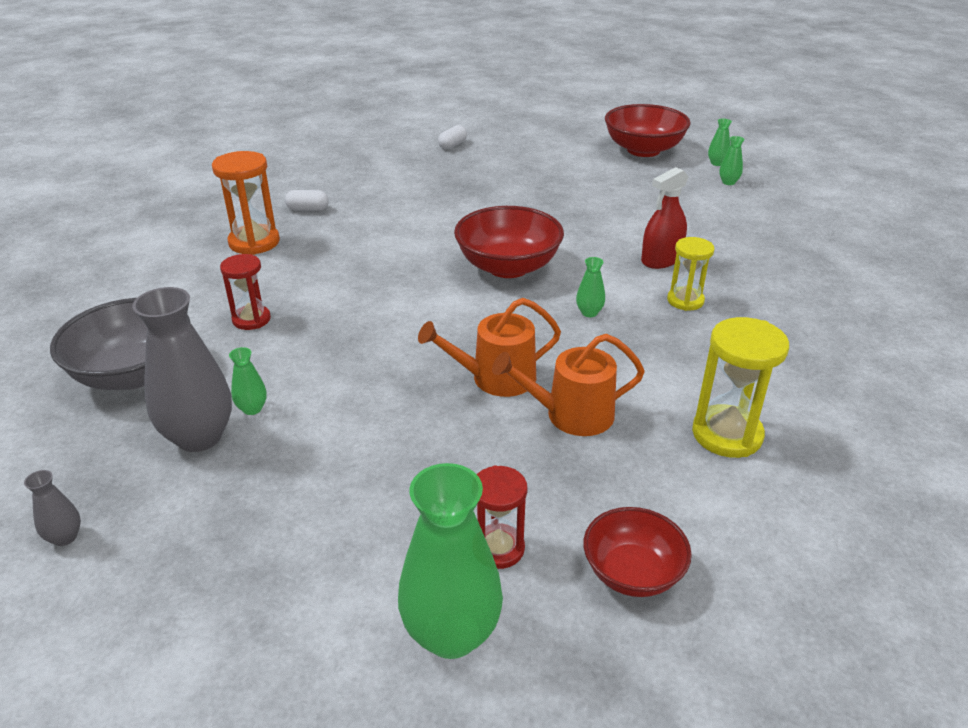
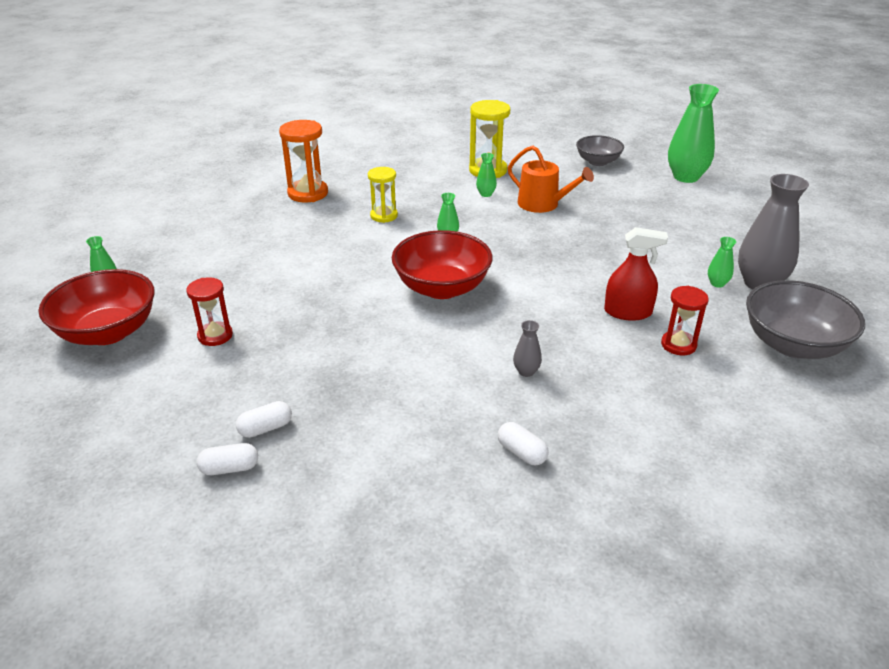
camera: 135 degrees left, 0 degrees up
grey vase [24,470,81,546] -> grey vase moved to [513,320,542,377]
orange hourglass [212,151,280,255] -> orange hourglass moved to [279,120,328,202]
orange watering can [418,298,561,397] -> none
red hourglass [477,465,528,569] -> red hourglass moved to [186,277,233,346]
red bowl [583,507,692,597] -> grey bowl [576,135,624,166]
red spray bottle [641,167,688,269] -> red spray bottle moved to [604,227,668,321]
green vase [719,136,744,185] -> green vase moved to [476,153,497,197]
none -> white capsule [236,401,292,438]

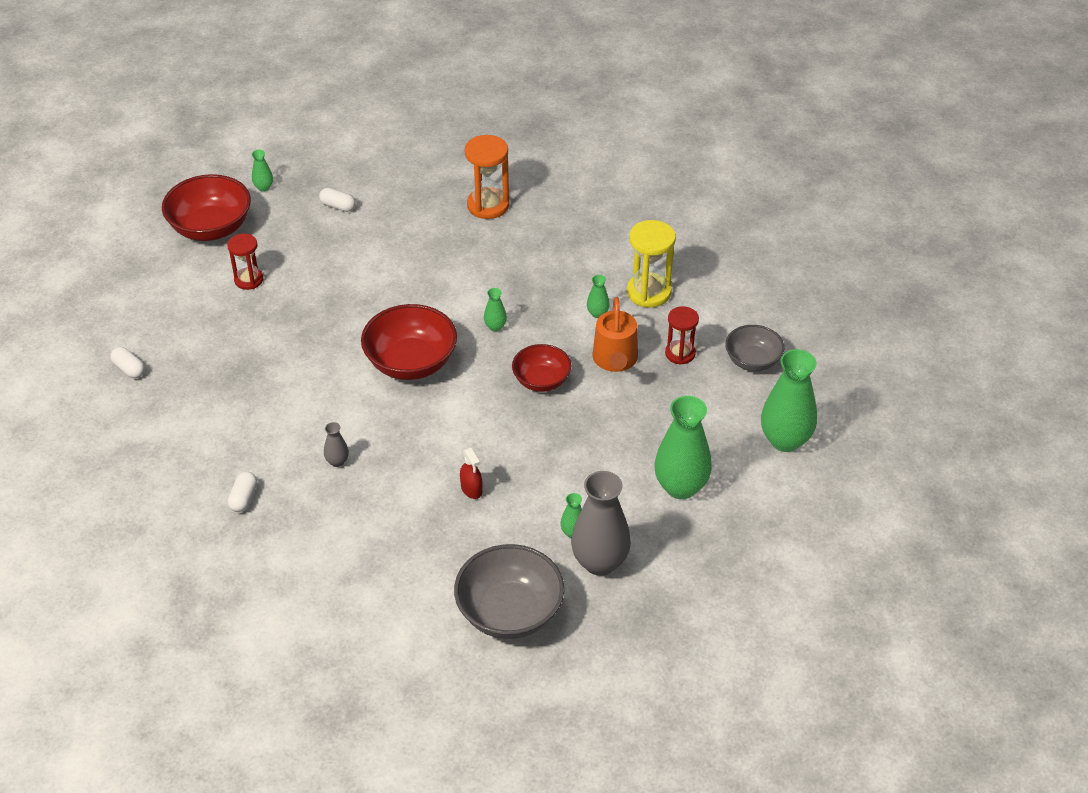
camera: 55 degrees right, 10 degrees up
white capsule [236,401,292,438] -> white capsule moved to [319,188,356,212]
yellow hourglass [368,167,398,223] -> none
red spray bottle [604,227,668,321] -> red spray bottle [460,448,482,499], size x0.63
red hourglass [661,286,709,355] -> red hourglass moved to [665,306,699,365]
none -> red bowl [512,344,572,392]
none -> green vase [654,396,712,499]

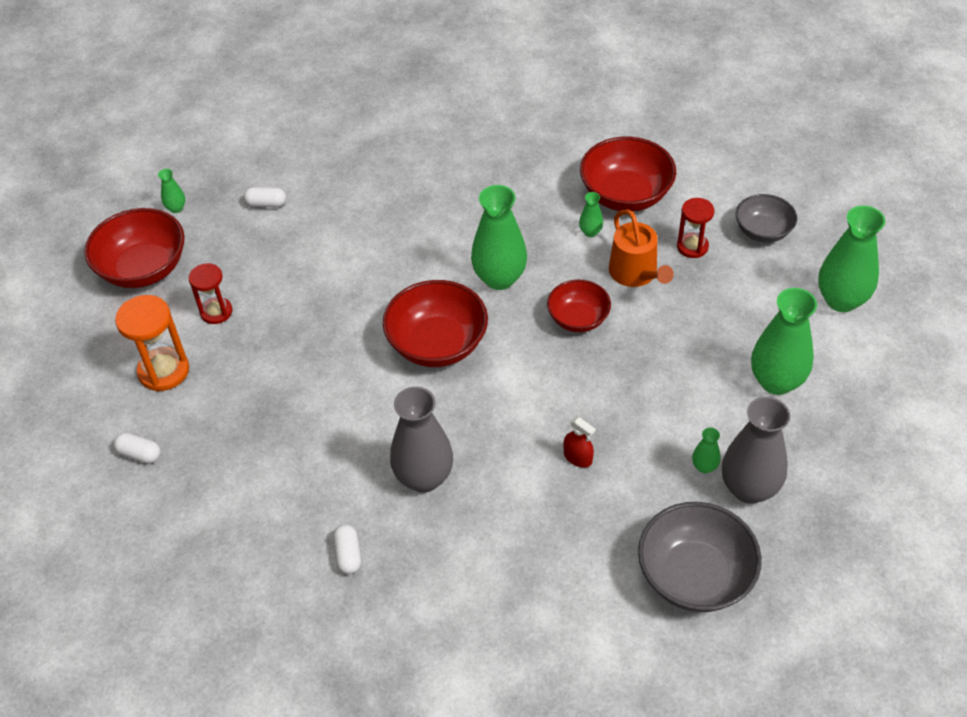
camera: 20 degrees left, 5 degrees up
grey vase [324,422,349,467] -> grey vase [390,387,453,493], size x2.25
orange hourglass [465,135,509,219] -> orange hourglass moved to [115,295,189,391]
green vase [484,288,507,332] -> green vase [471,185,527,290], size x2.25
yellow hourglass [627,220,676,308] -> red bowl [580,137,676,212]

